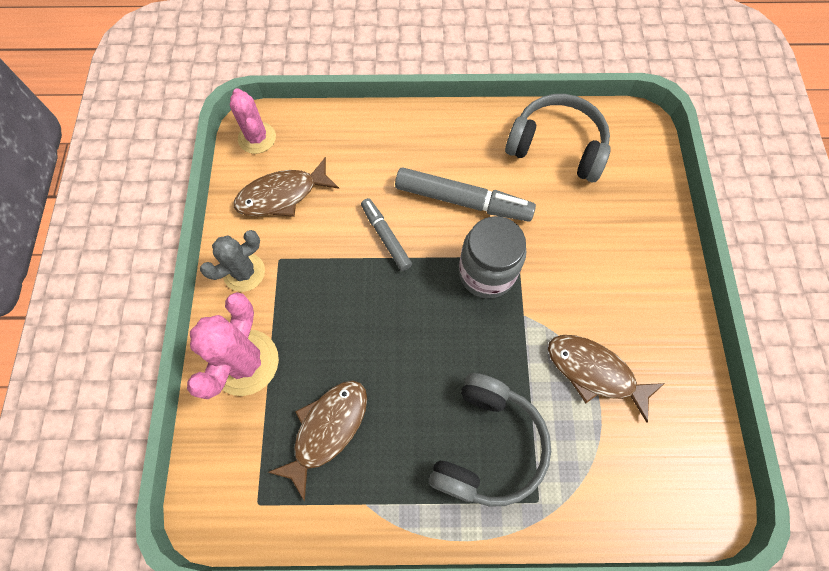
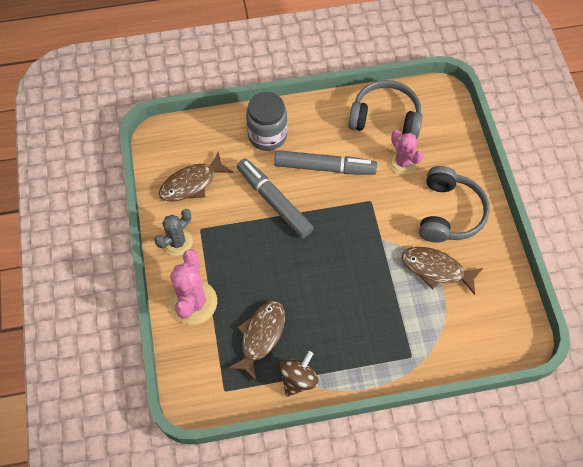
camera: 10 degrees left, 5 degrees down
pink cactus [230,88,276,154] -> pink cactus moved to [389,130,424,175]
grey marker [361,198,412,271] -> grey marker [237,158,314,238], size x1.68
grey headphones [429,373,551,507] -> grey headphones moved to [419,166,490,242]
grey jar [459,216,526,299] -> grey jar moved to [246,92,287,151]
none -> brown spinning top [280,351,318,397]

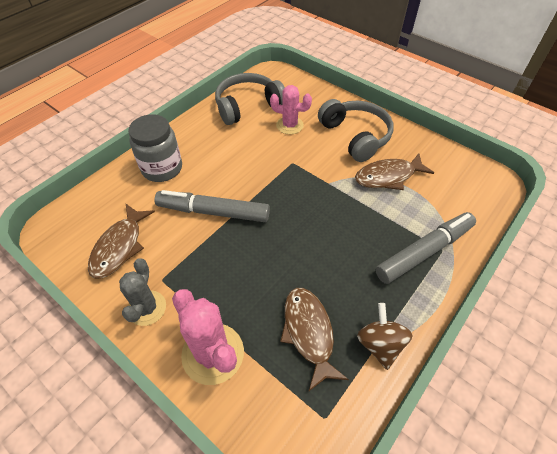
camera: 40 degrees left, 10 degrees down
grey marker [274,150,377,175] -> grey marker moved to [375,212,476,284]

